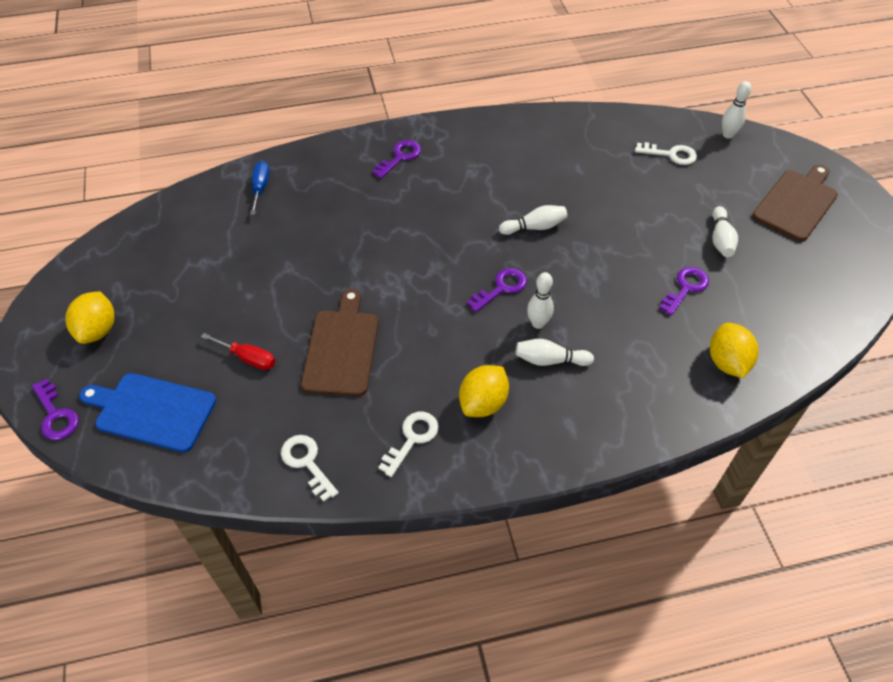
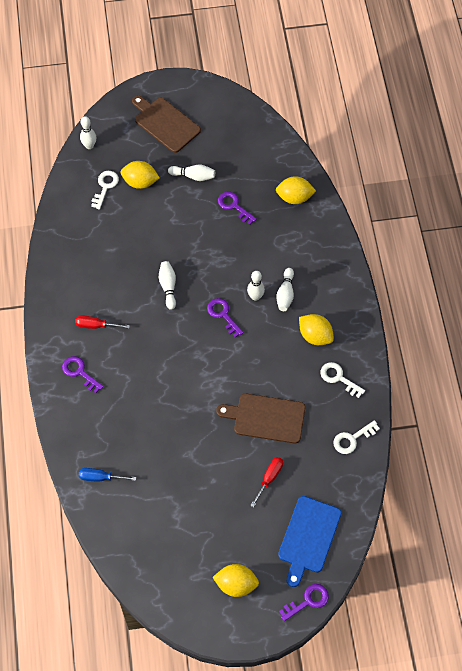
camera: 85 degrees left, 10 degrees up
none -> red screwdriver [75,315,130,329]
none -> yellow lemon [120,161,160,189]

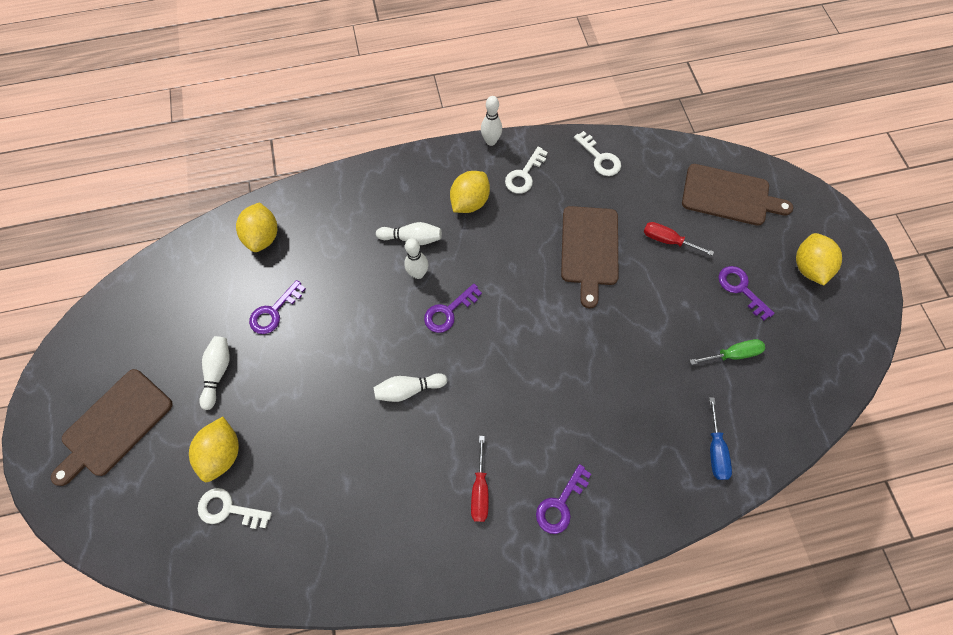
camera: 95 degrees left, 5 degrees up
white bowling pin [80,116,96,149] -> white bowling pin moved to [481,96,502,146]
blue cutting board [278,496,341,587] -> brown cutting board [682,164,793,226]
purple key [279,584,329,621] -> purple key moved to [718,266,775,321]
none -> green screwdriver [690,339,765,365]

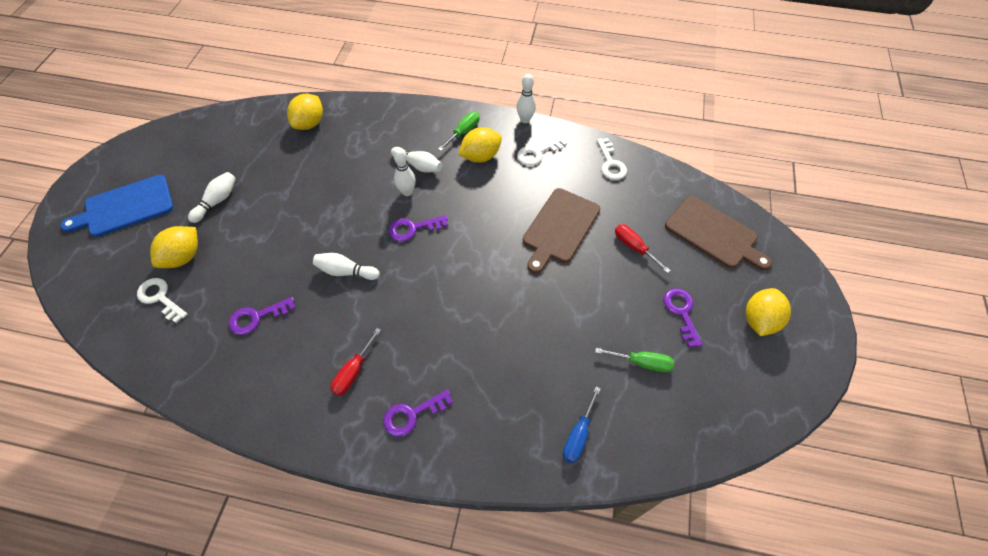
camera: 25 degrees right, 10 degrees down
brown cutting board [51,369,173,486] -> blue cutting board [60,175,173,237]
purple key [249,280,306,334] -> purple key moved to [229,297,296,335]
none -> green screwdriver [438,112,479,151]

